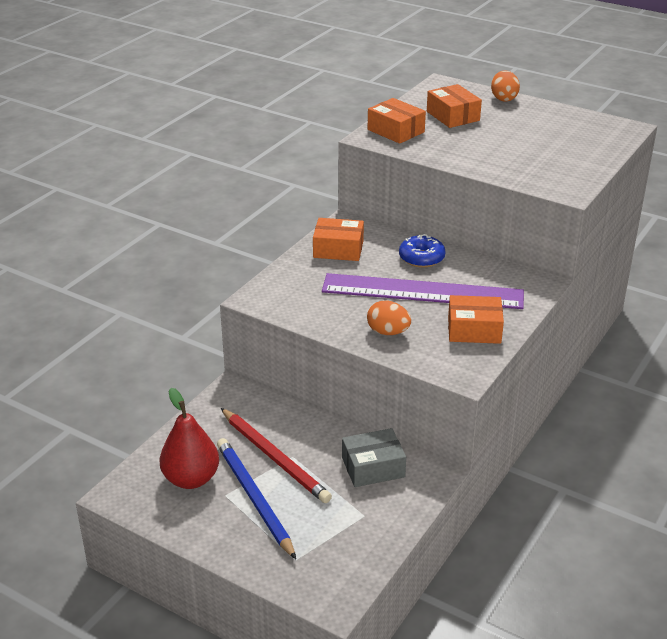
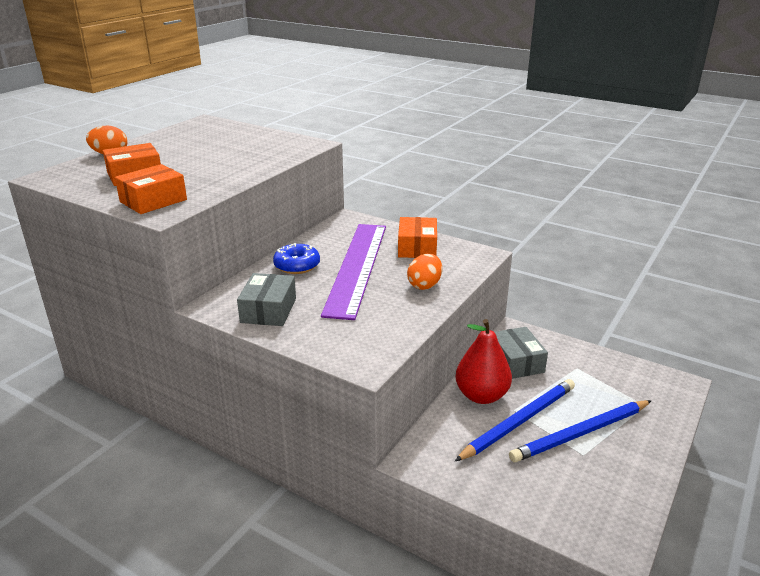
camera: 90 degrees left, 5 degrees down
red pear [160,388,219,489] -> red pear moved to [455,319,512,404]
red pencil [221,408,332,503] -> blue pencil [455,379,575,461]
orange box [313,218,364,261] -> grey box [237,273,296,326]

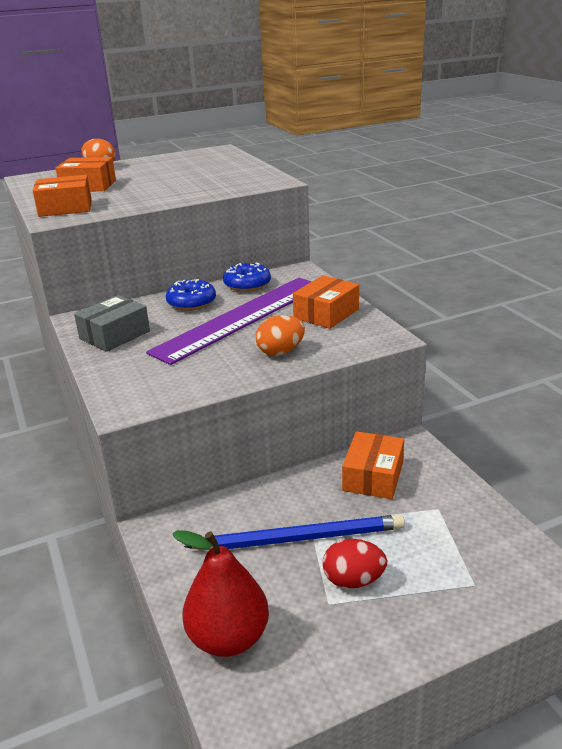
camera: 35 degrees right, 0 degrees up
red pear [455,319,512,404] -> red pear moved to [173,530,269,657]
grey box [494,327,548,379] -> orange box [342,431,404,499]
blue pencil [509,400,652,462] -> red egg [323,539,387,589]
none -> blue donut [223,263,271,292]

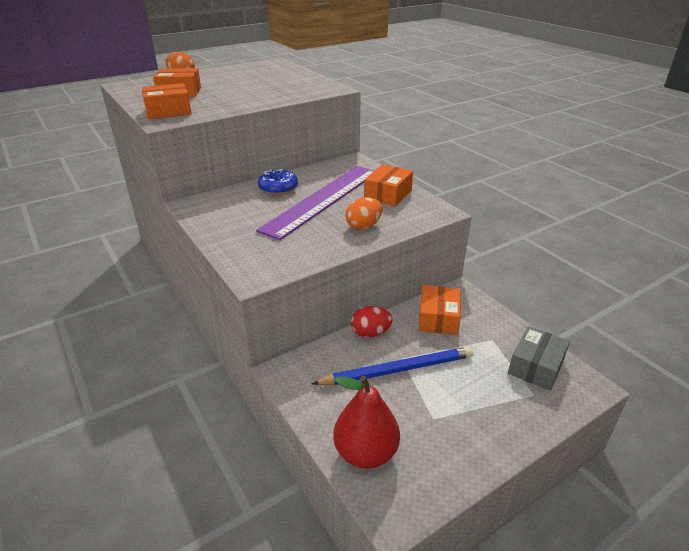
camera: 10 degrees left, 5 degrees up
grey box [74,295,150,352] -> grey box moved to [508,326,570,391]
blue donut [223,263,271,292] -> none
red egg [323,539,387,589] -> red egg moved to [351,306,393,338]

